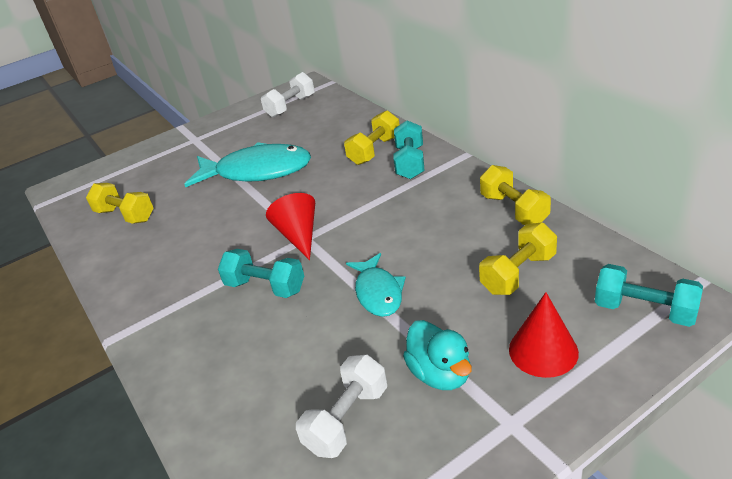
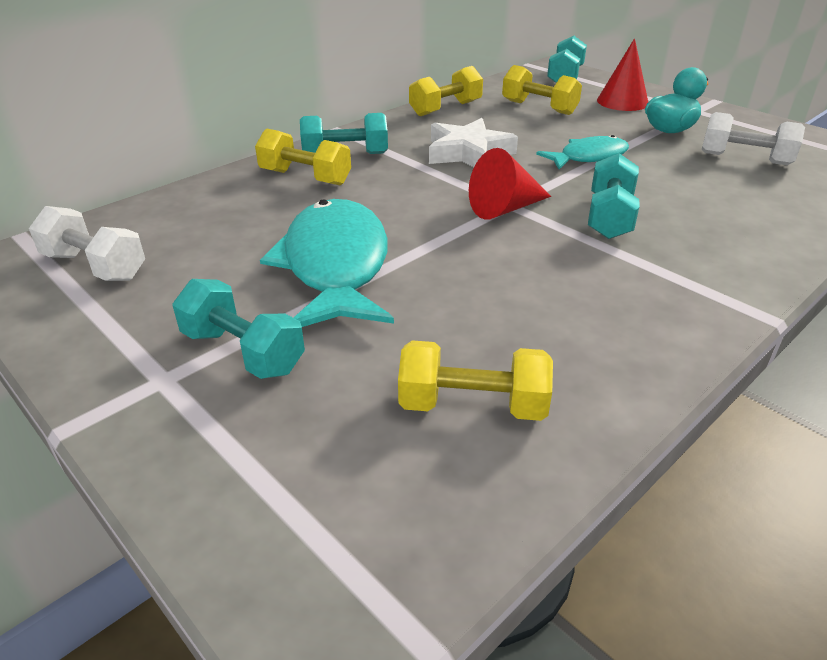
camera: 105 degrees left, 0 degrees up
yellow dumbbell [86,183,153,224] -> yellow dumbbell turned 75 degrees clockwise [398,340,553,421]
none -> turquoise dumbbell [172,279,305,379]
none -> white star [429,118,518,167]

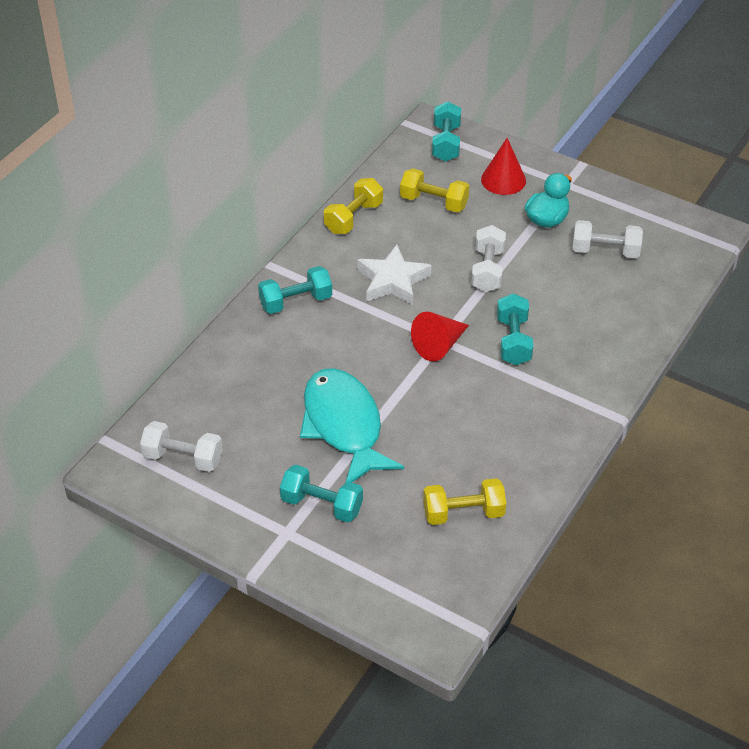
camera: 15 degrees left, 10 degrees up
yellow dumbbell [255,128,351,186] -> none
turquoise fish [536,135,629,169] -> white dumbbell [471,225,506,292]

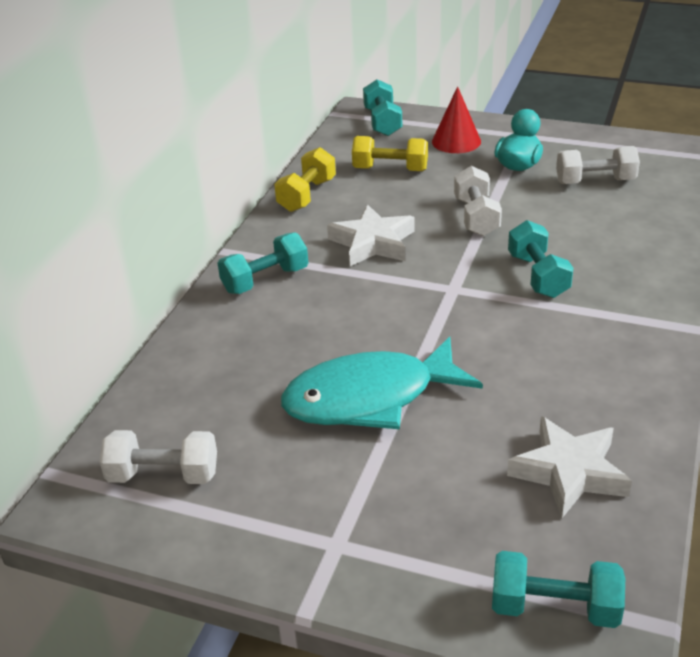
camera: 10 degrees left, 10 degrees down
turquoise dumbbell [280,465,363,523] -> turquoise dumbbell moved to [492,551,625,628]
turquoise fish [300,368,404,483] -> turquoise fish turned 75 degrees counterclockwise [281,336,483,429]
red cone [411,312,469,361] -> none
yellow dumbbell [423,478,506,525] -> white star [507,416,632,518]

